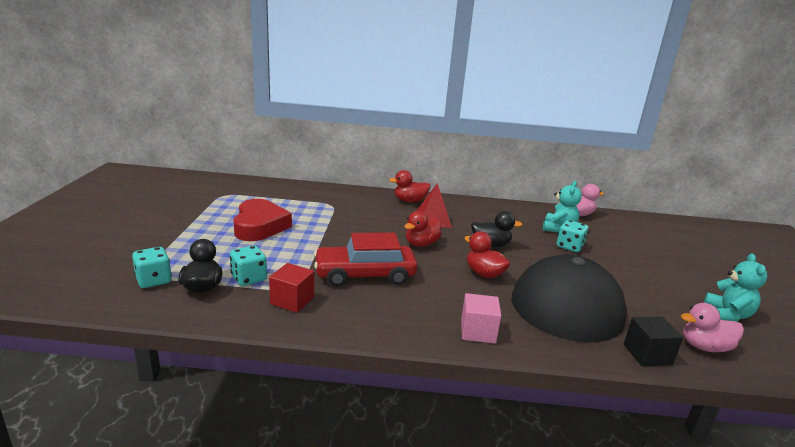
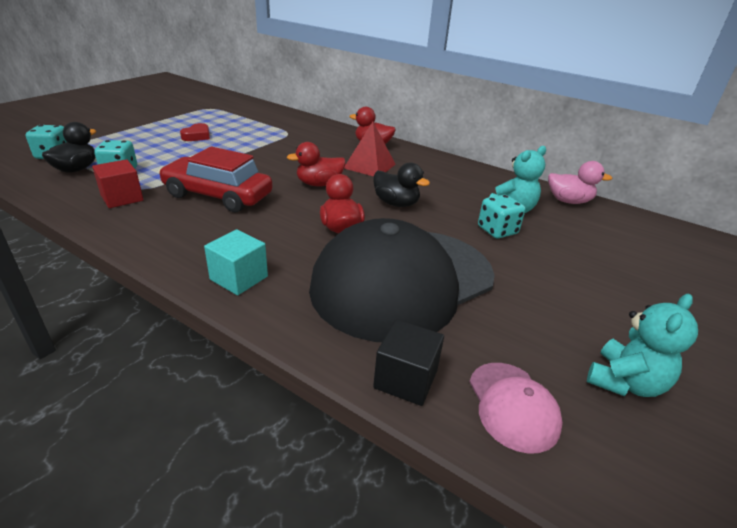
camera: 30 degrees right, 10 degrees up
red heart [233,199,292,241] -> red heart [180,123,210,141], size x0.49
pink cube [461,293,501,344] -> turquoise cube [204,229,268,295]
pink duck [681,303,744,352] -> pink cap [470,363,563,454]

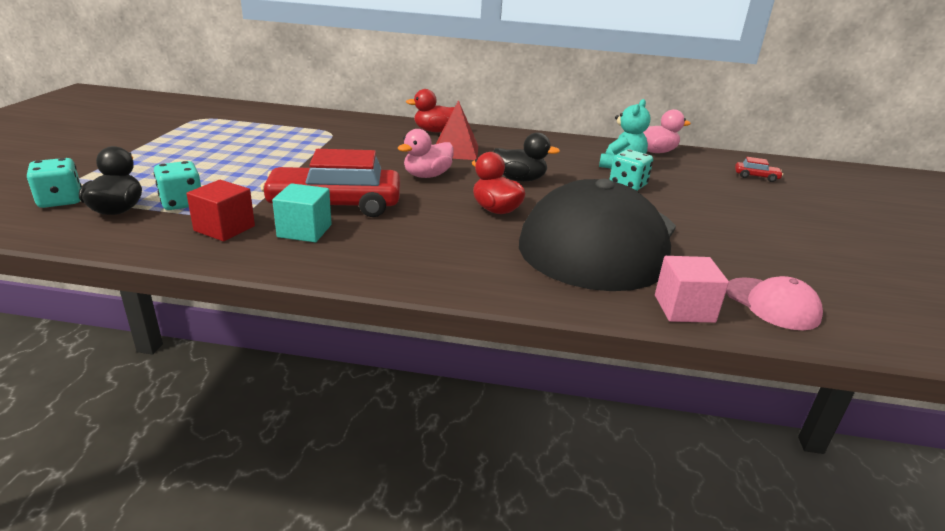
camera: 25 degrees left, 5 degrees down
red heart [180,123,210,141] -> none
turquoise cube [204,229,268,295] -> turquoise cube moved to [272,183,332,242]
red duck [287,142,346,187] -> pink duck [398,129,454,178]
black cube [373,319,444,406] -> pink cube [655,256,729,323]
turquoise teddy bear [587,294,698,397] -> none
none -> red car [735,157,783,182]

